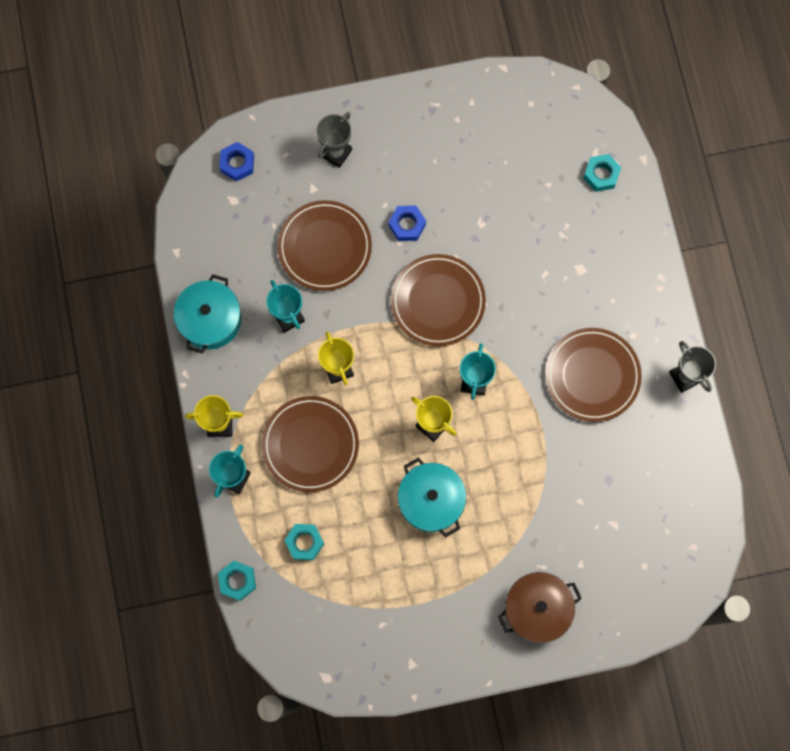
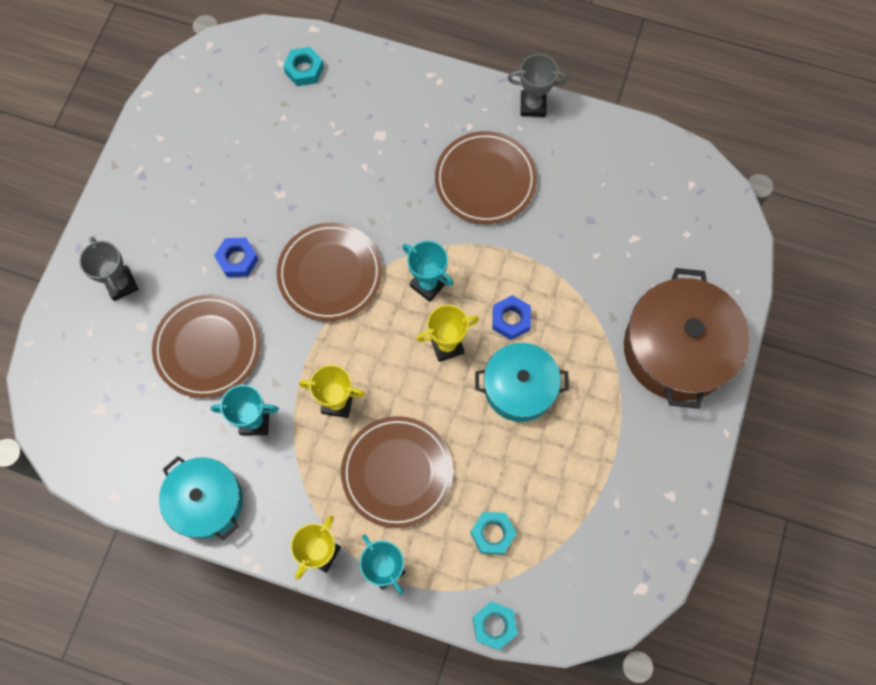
camera: 60 degrees left, 5 degrees down
blue nut [219,142,254,182] -> blue nut moved to [492,295,531,340]
brown pot [498,572,582,643] -> brown pot [624,268,750,409], size x1.55

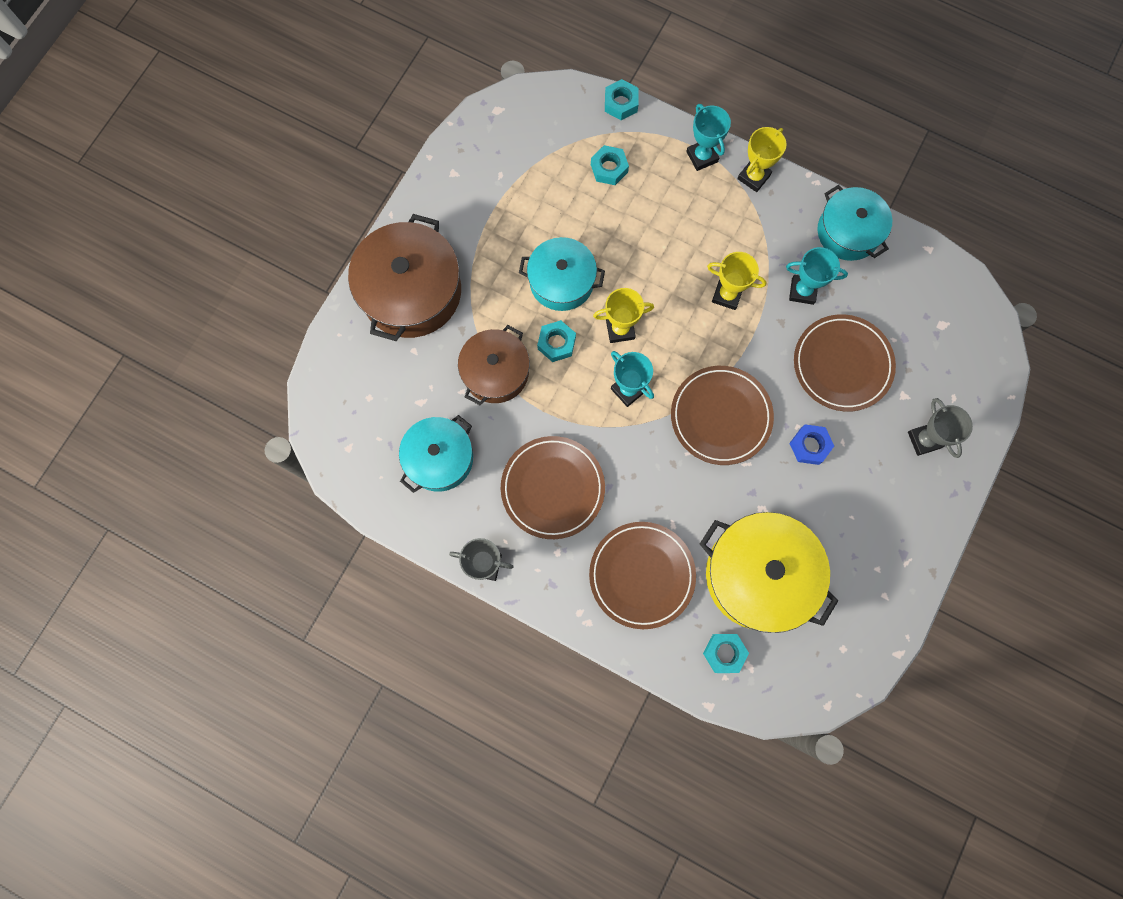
camera: 170 degrees left, 5 degrees up
brown plate [341,416,453,528] -> brown plate moved to [589,522,696,629]
blue nut [492,295,531,340] -> turquoise nut [537,320,576,362]
none -> turquoise pot [399,415,473,493]
none -> brown pot [458,325,530,405]
none -> yellow pot [700,512,838,633]

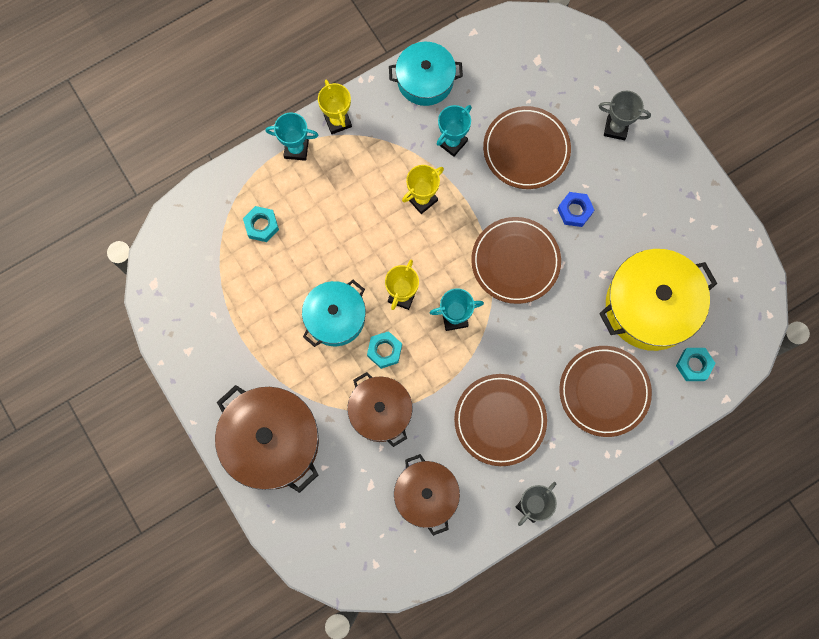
camera: 60 degrees left, 0 degrees up
turquoise pot [399,415,473,493] -> brown pot [394,454,460,536]
turquoise nut [605,79,638,120] -> none

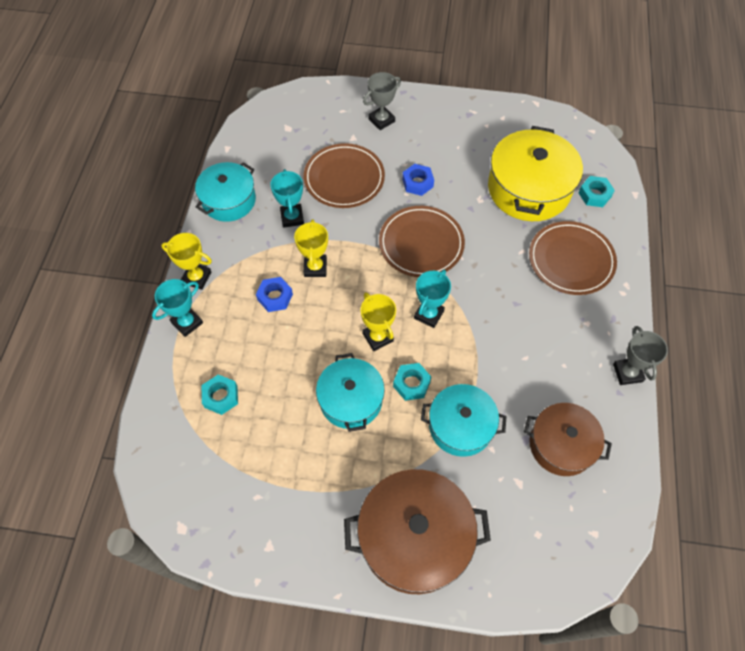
camera: 50 degrees left, 15 degrees down
brown pot [347,372,413,447] -> turquoise pot [421,384,507,457]
brown plate [454,374,547,466] -> none
none -> blue nut [256,277,293,312]

